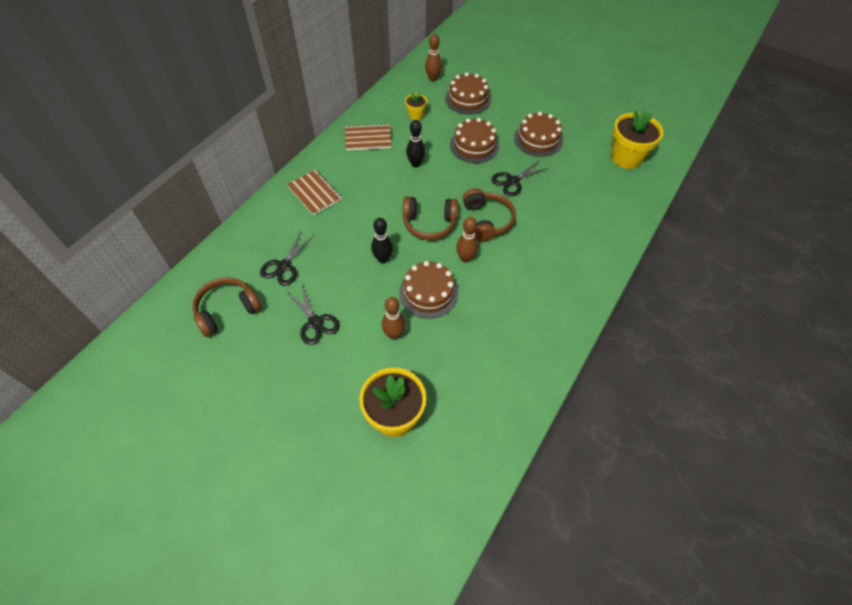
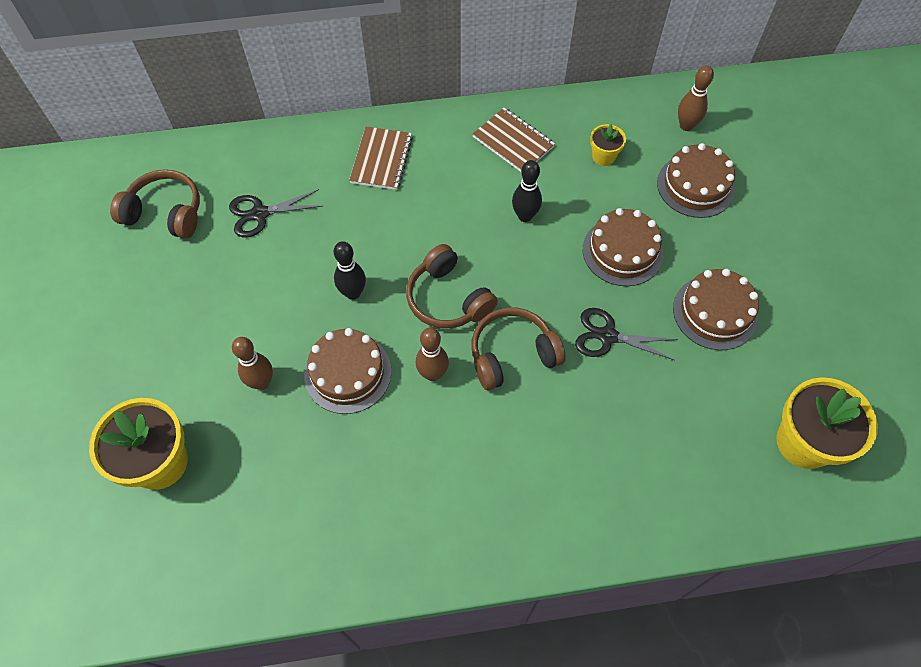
camera: 50 degrees right, 5 degrees up
black scissors [287,284,340,345] -> none
brown headphones [463,188,516,242] -> brown headphones turned 150 degrees counterclockwise [471,307,566,390]

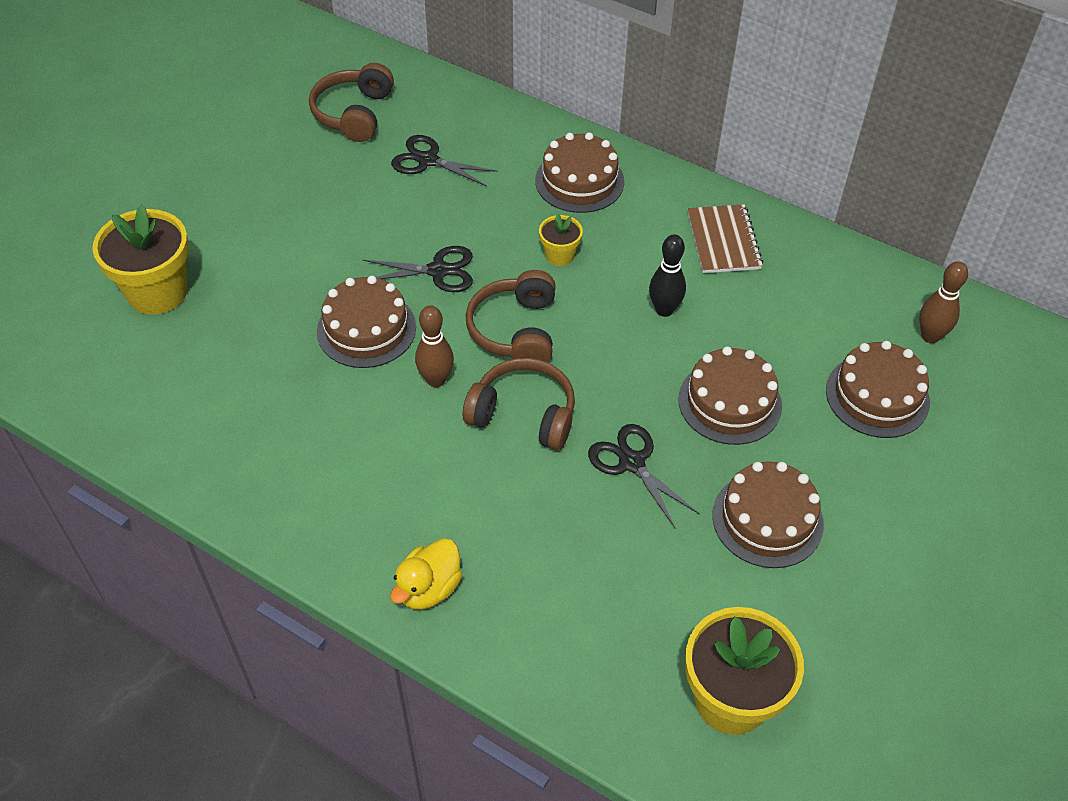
camera: 40 degrees right, 10 degrees down
brown headphones [110,169,200,239] -> brown headphones turned 135 degrees counterclockwise [309,63,394,142]
brown bowling pin [232,337,273,390] -> none
black bowling pin [334,241,366,300] -> black scissors [363,246,473,292]
brown notebook [349,127,413,190] -> brown cake [535,132,624,213]
yellow flower pot [590,124,626,166] -> yellow flower pot moved to [539,213,583,266]
none -> yellow duck [390,538,462,610]

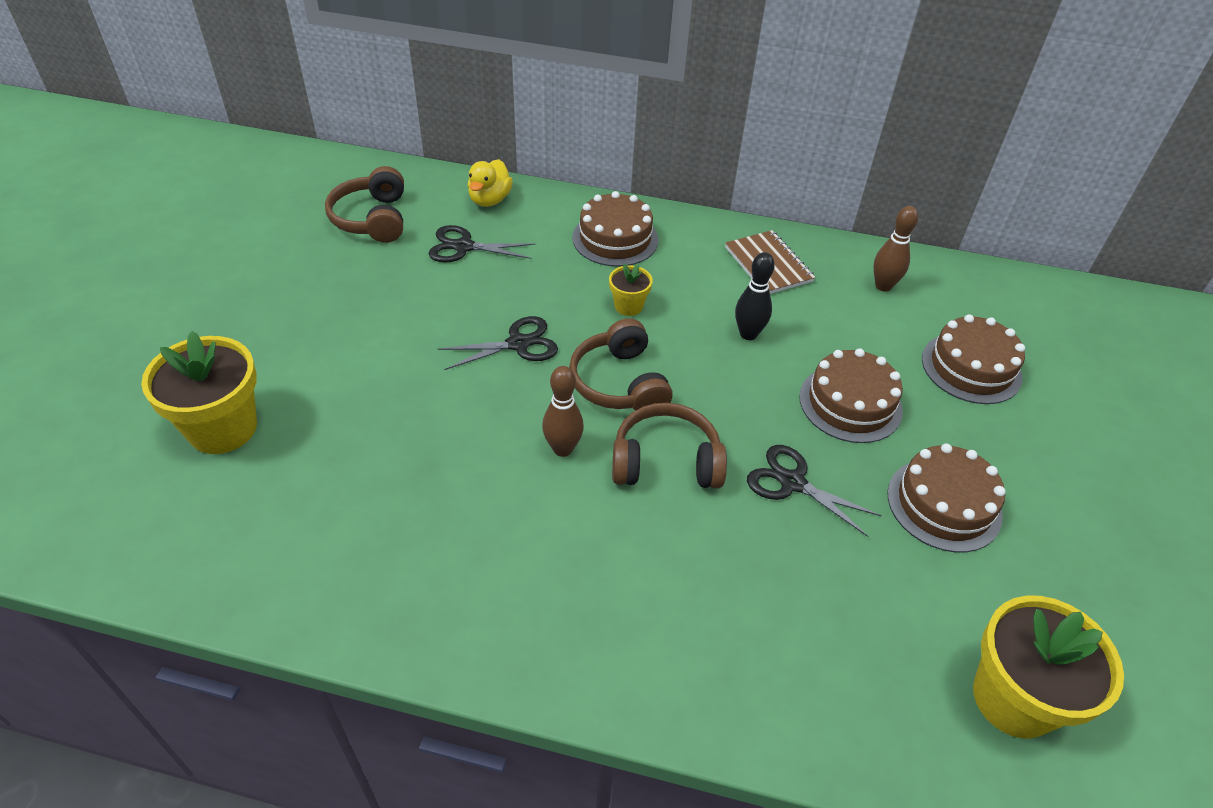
camera: 20 degrees left, 5 degrees down
brown cake [317,276,416,368] -> none
yellow duck [390,538,462,610] -> yellow duck moved to [468,159,513,207]
brown bowling pin [919,261,968,343] -> brown bowling pin moved to [874,206,918,292]

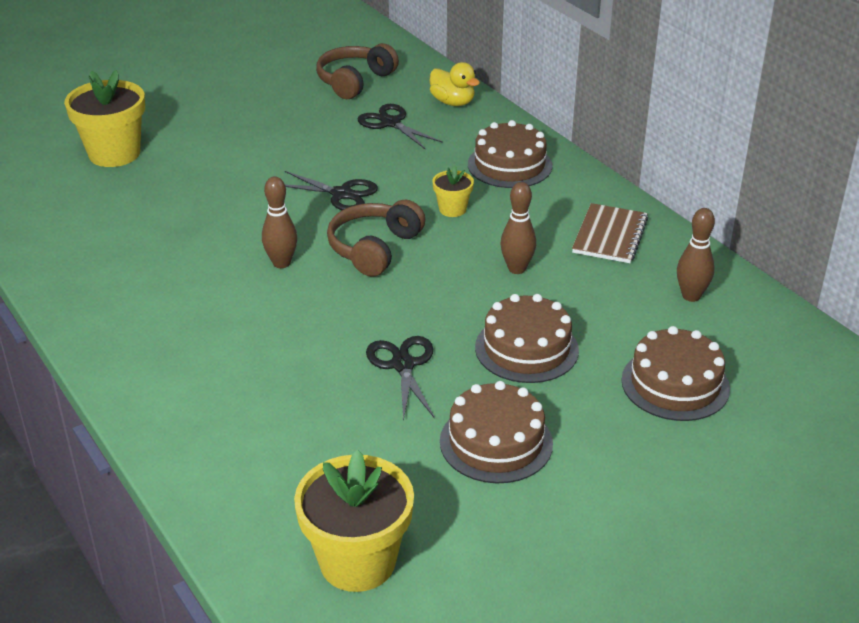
camera: 45 degrees right, 10 degrees down
yellow duck [468,159,513,207] -> yellow duck turned 105 degrees counterclockwise [430,62,480,106]
brown headphones [612,403,727,489] -> none
black bowling pin [735,252,775,340] -> brown bowling pin [500,182,536,274]

